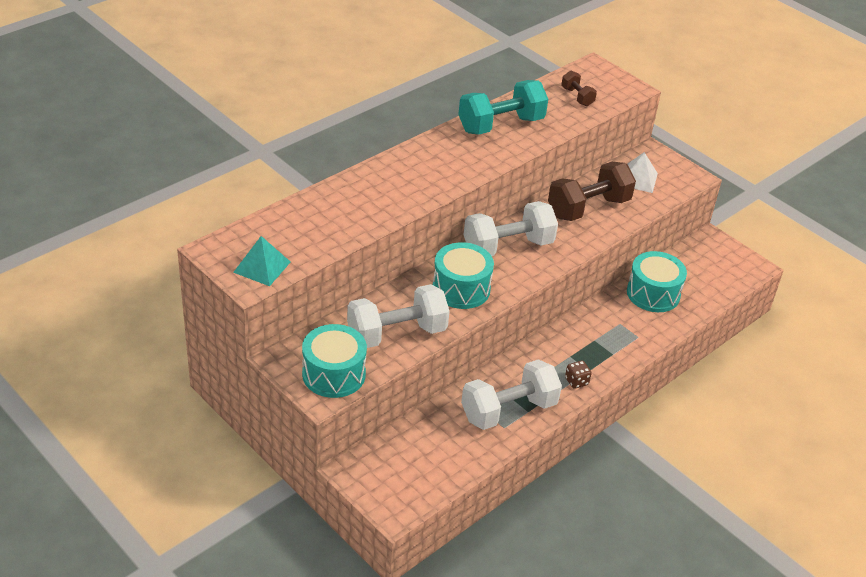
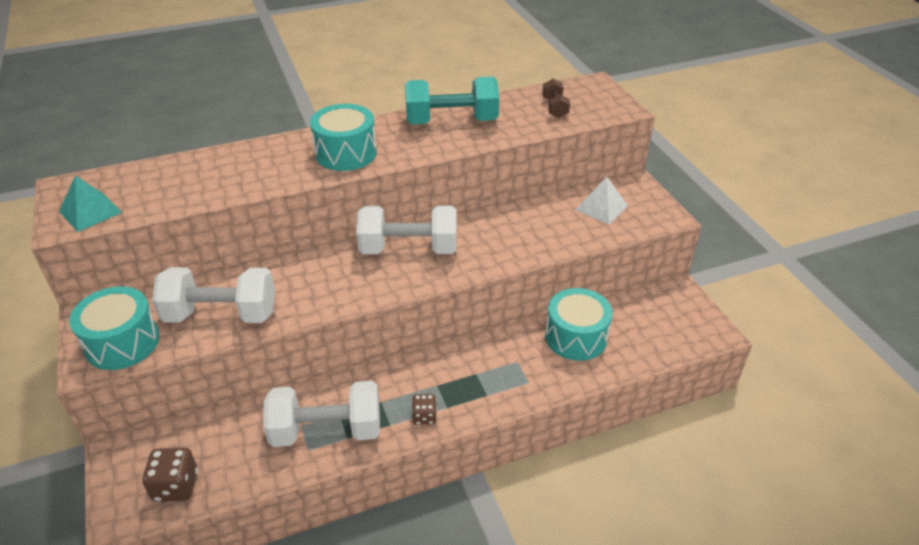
camera: 25 degrees right, 0 degrees up
turquoise drum [433,242,494,309] -> turquoise drum moved to [310,104,377,171]
brown dumbbell [548,162,636,221] -> none
none -> brown dice [142,448,198,502]

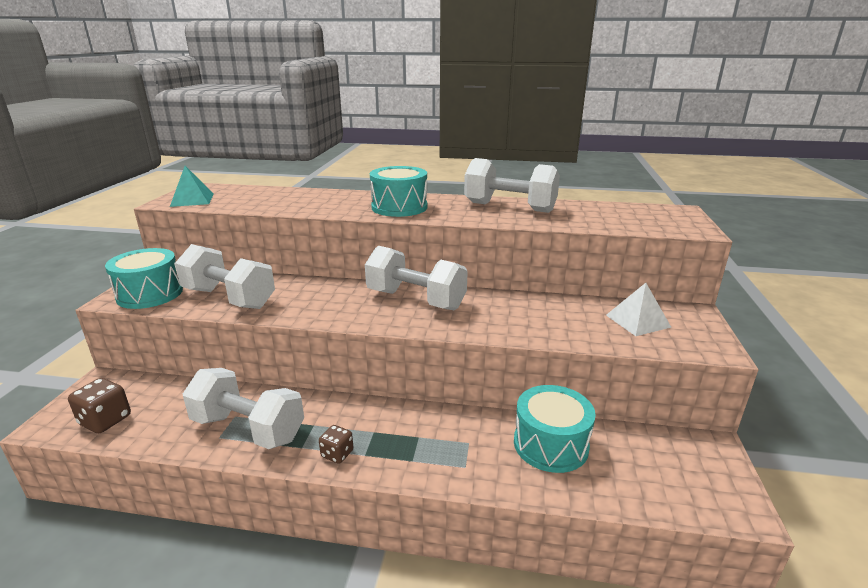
camera: 30 degrees right, 15 degrees down
turquoise dumbbell [405,77,499,124] -> white dumbbell [464,158,560,213]
brown dumbbell [542,79,570,118] -> none

